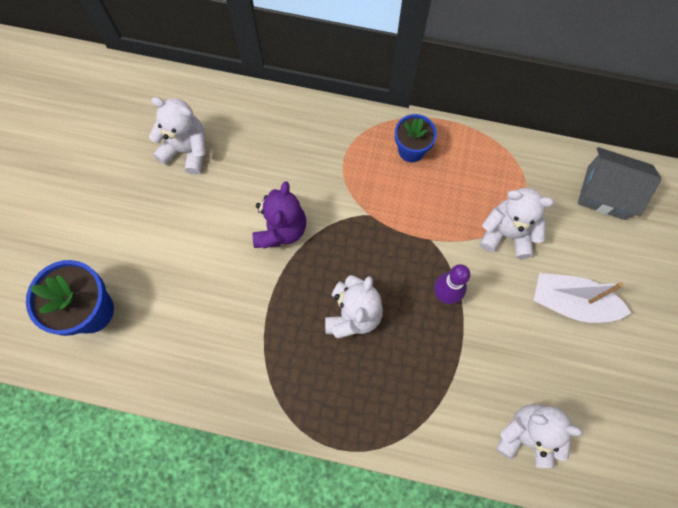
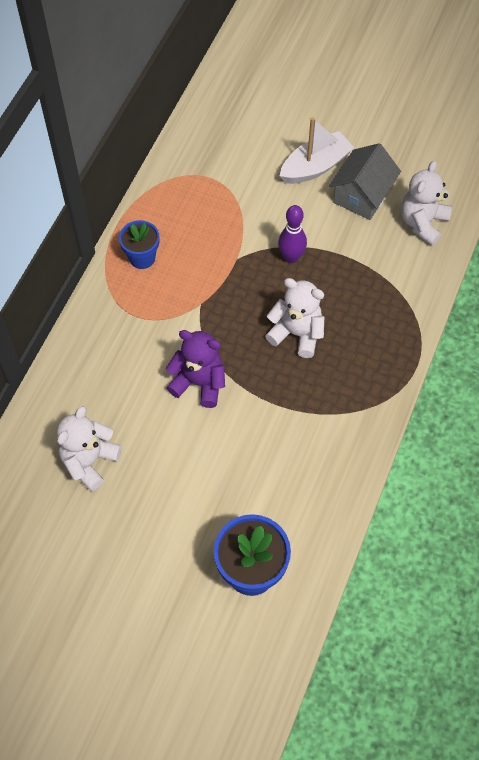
camera: 80 degrees left, 10 degrees down
white teddy bear [480,188,554,259] -> none
white boat [534,273,631,323] -> white boat turned 150 degrees counterclockwise [280,117,354,184]
grey house [578,147,661,220] -> grey house moved to [329,143,401,220]

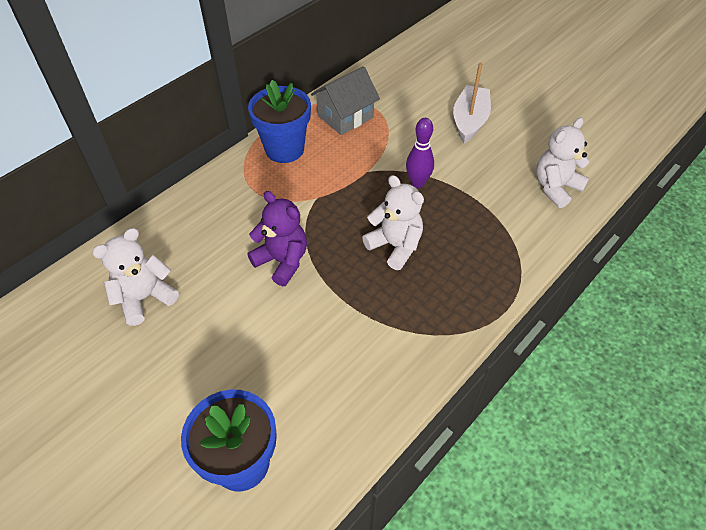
camera: 20 degrees right, 10 degrees down
blue flower pot [119,220,159,269] -> blue flower pot [248,80,311,163], size x1.60
white boat [280,117,354,184] -> white boat turned 60 degrees counterclockwise [453,63,491,143]
grey house [329,143,401,220] -> grey house moved to [311,66,380,135]

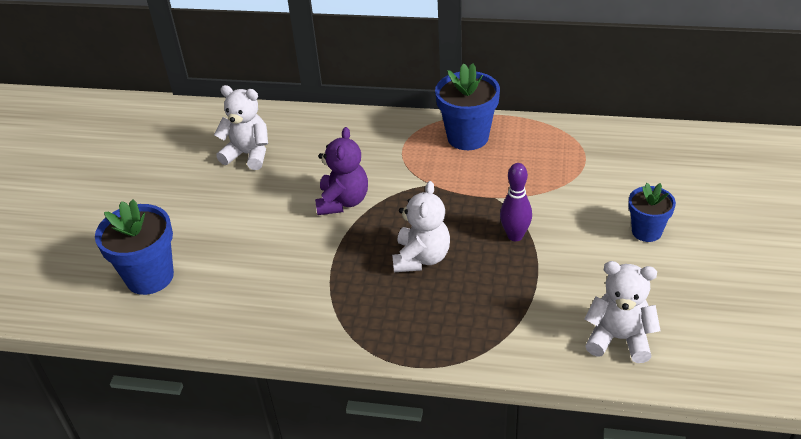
camera: 60 degrees right, 10 degrees down
grey house [311,66,380,135] -> none
white boat [453,63,491,143] -> blue flower pot [628,183,676,242]

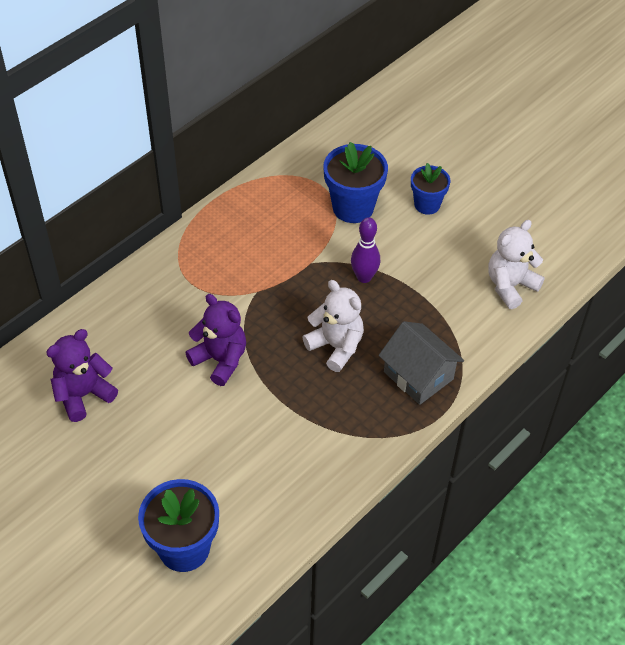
camera: 60 degrees left, 10 degrees up
white teddy bear [214,85,268,170] -> purple teddy bear [46,329,118,422]
blue flower pot [435,63,500,150] -> blue flower pot moved to [323,142,388,223]
none -> grey house [378,321,464,405]

